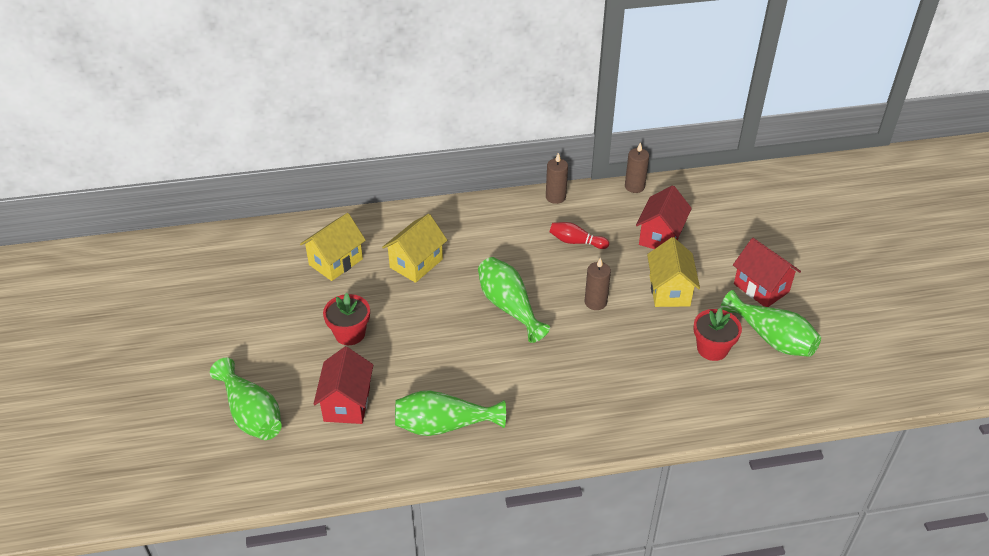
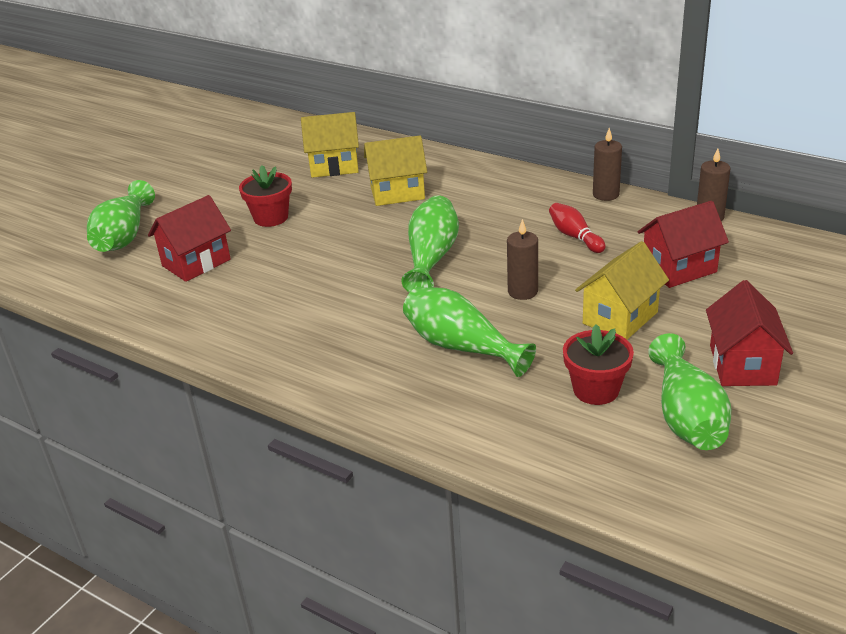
camera: 45 degrees right, 10 degrees down
green vase [395,390,506,436] -> green vase moved to [403,287,536,377]

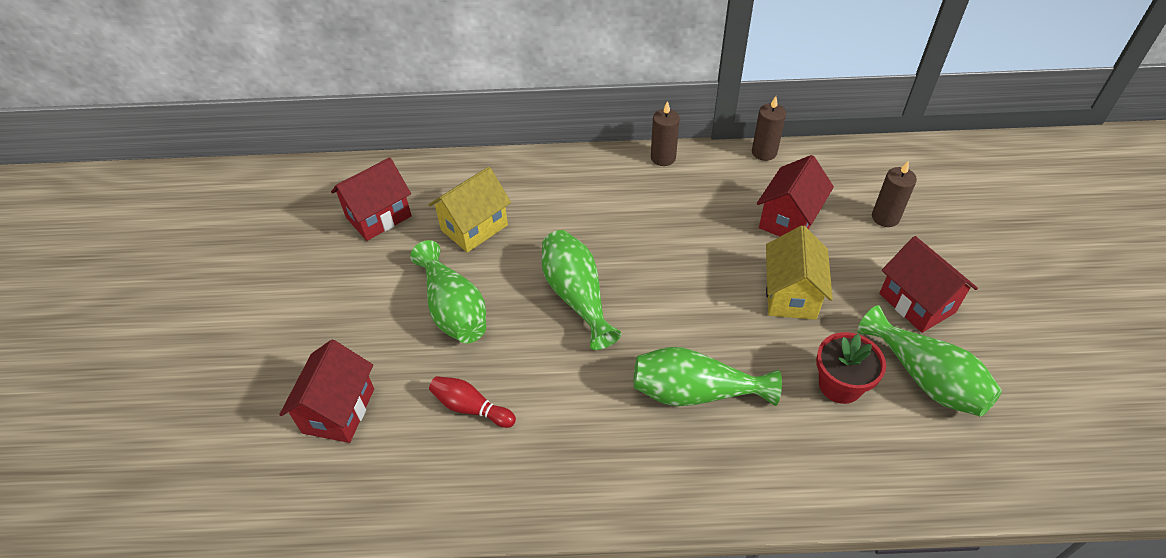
camera: 35 degrees left, 15 degrees up
green vase [87,180,155,252] -> green vase moved to [410,240,486,344]
red flower pot [239,165,292,227] -> none
yellow house [301,112,359,178] -> red house [331,157,412,241]
brown candle [507,219,538,300] -> brown candle moved to [872,161,917,227]
red bowling pin [549,203,606,253] -> red bowling pin moved to [429,376,516,428]

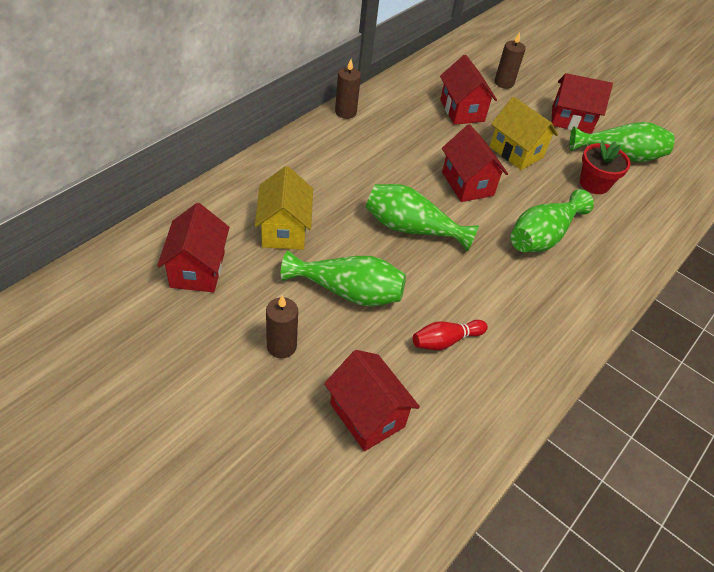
camera: 55 degrees left, 0 degrees up
brown candle [752,96,786,161] -> brown candle moved to [266,295,298,358]
none -> red house [442,124,508,202]

